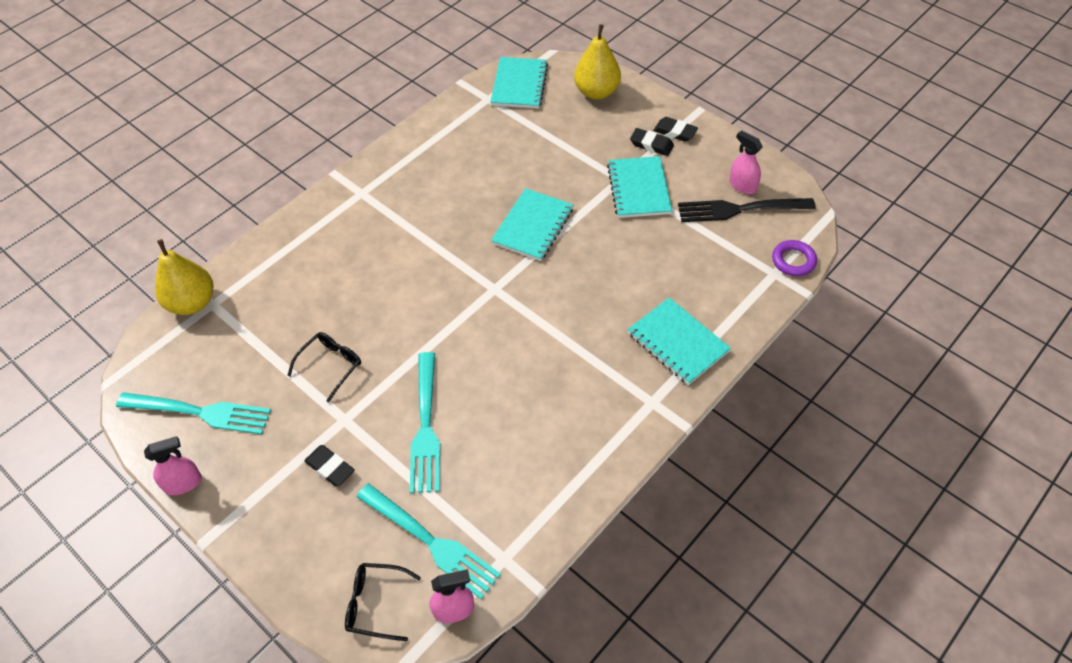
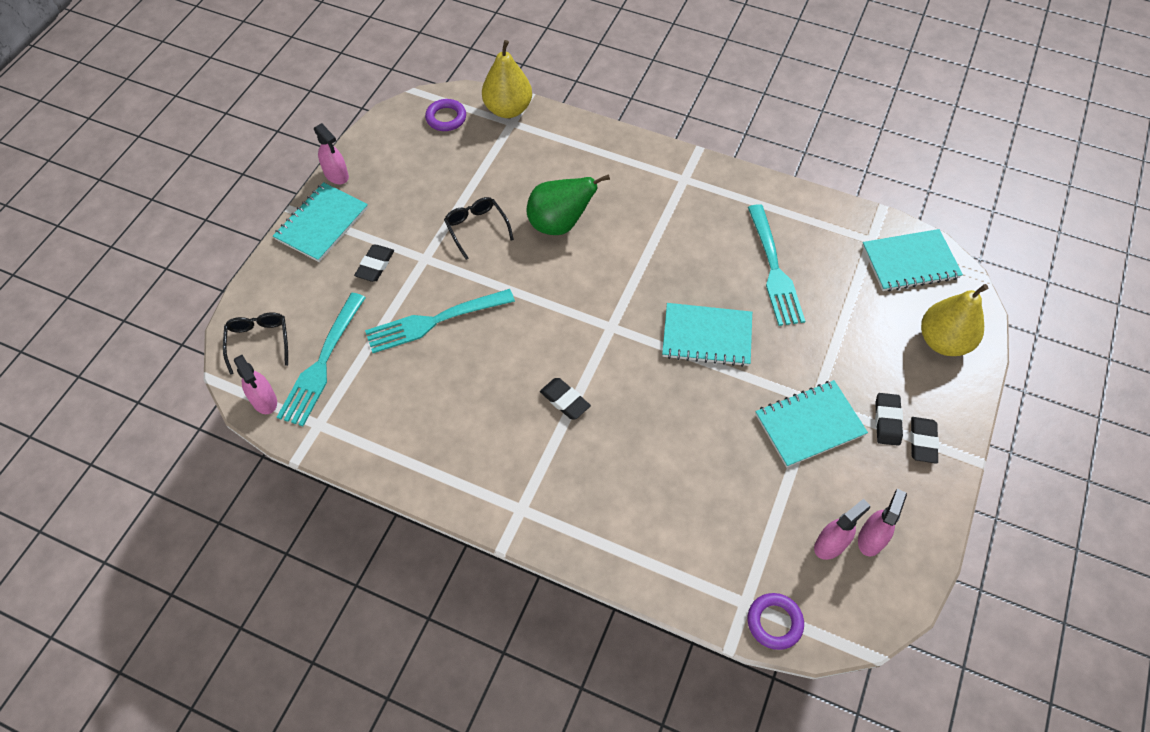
camera: 70 degrees right, 5 degrees up
turquoise fork [116,392,271,434] -> turquoise fork moved to [748,204,805,326]
black glasses [287,332,361,402] -> black glasses turned 135 degrees counterclockwise [444,197,514,260]
turquoise notebook [627,298,731,385] -> turquoise notebook moved to [273,182,368,262]
black fork [678,198,816,222] -> pink spray bottle [814,499,870,560]
none -> purple ring [425,99,466,131]
none -> green pear [527,174,610,235]
none -> black eraser [540,378,591,420]

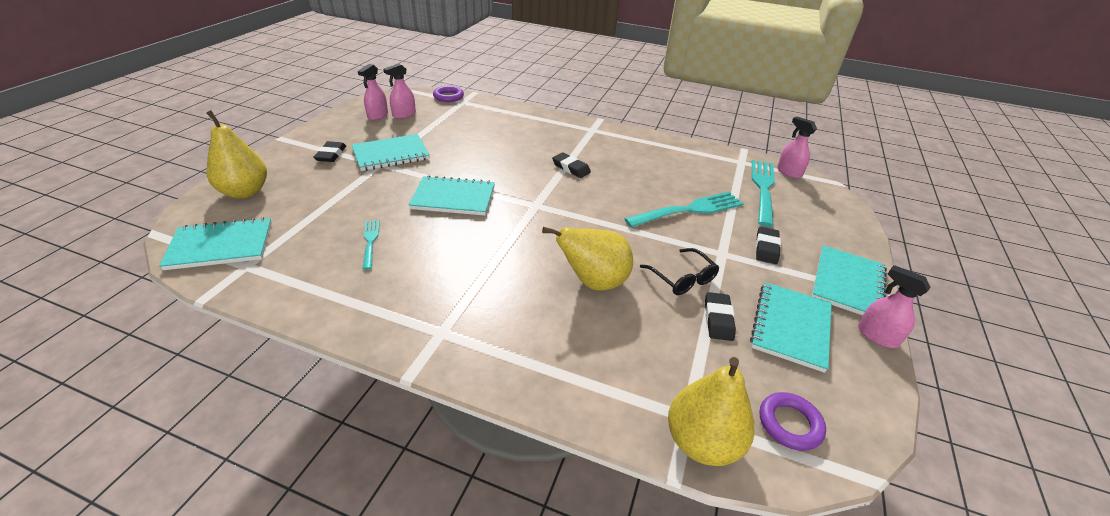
camera: 175 degrees right, 20 degrees down
black glasses [223,312,288,375] -> none
green pear [527,174,610,235] -> yellow pear [542,227,633,291]
turquoise fork [748,204,805,326] -> turquoise fork [363,220,380,270], size x0.52
black eraser [910,417,939,464] -> black eraser moved to [705,292,736,341]
none -> turquoise notebook [750,282,832,373]

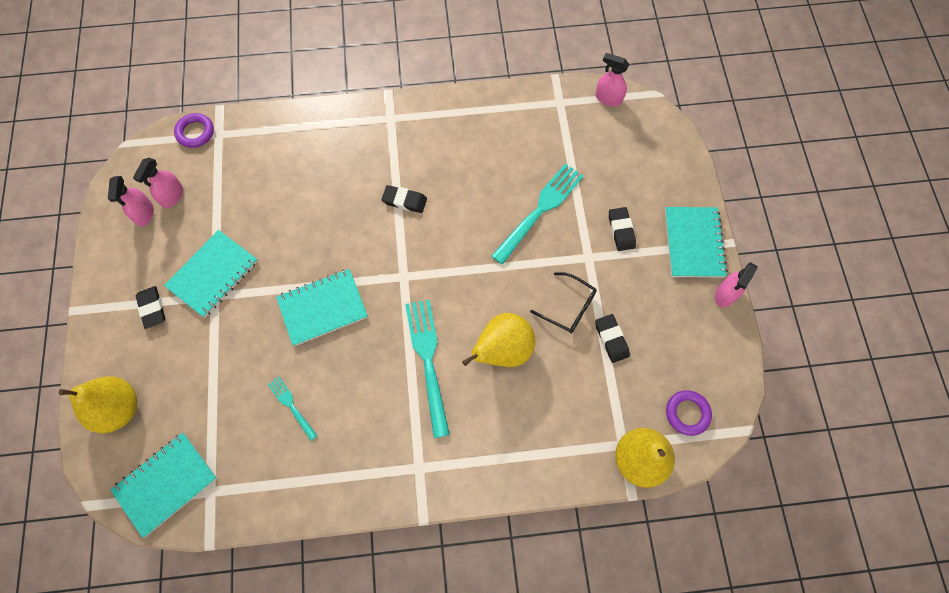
camera: 25 degrees left, 30 degrees up
turquoise notebook [750,282,832,373] -> none
turquoise fork [752,160,775,227] -> turquoise fork moved to [405,300,450,438]
pink spray bottle [858,265,930,348] -> pink spray bottle turned 75 degrees counterclockwise [715,262,757,308]

